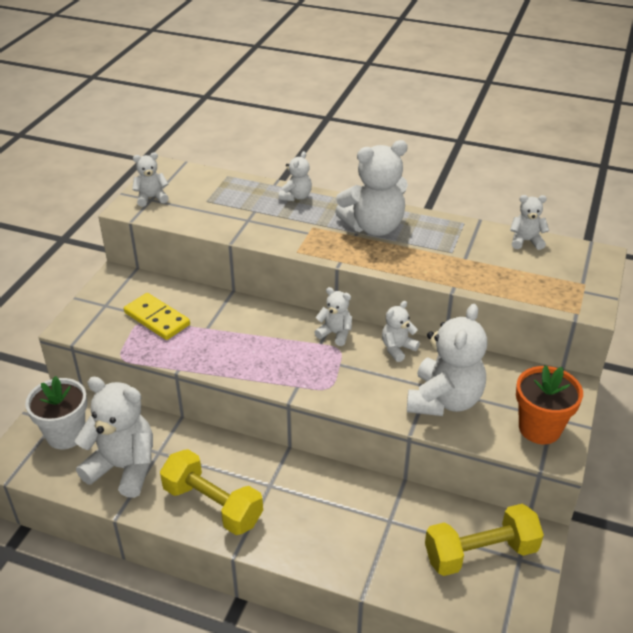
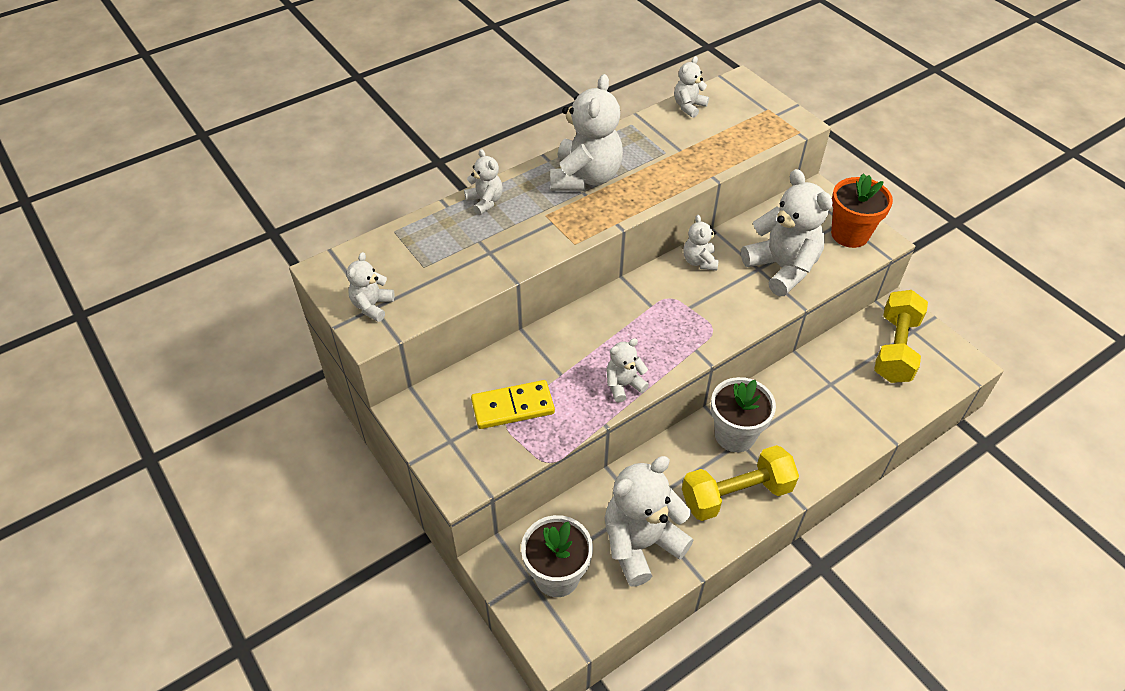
camera: 55 degrees left, 10 degrees up
white teddy bear [314,287,352,346] -> white teddy bear moved to [607,338,649,403]
none -> white flower pot [711,377,776,452]

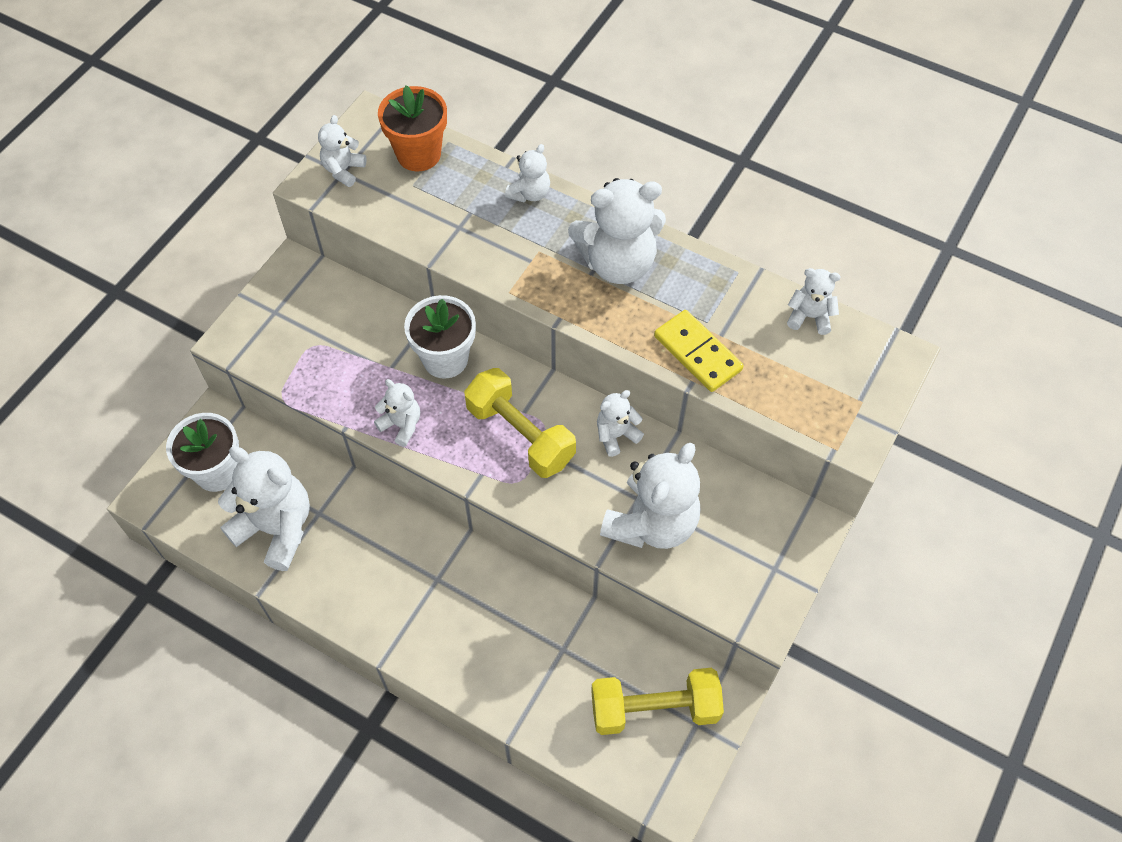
camera: 65 degrees right, 10 degrees up
white teddy bear [347,252,395,322] -> white teddy bear turned 60 degrees counterclockwise [318,115,367,187]
yellow domino [471,380,555,429] -> yellow domino moved to [654,310,744,392]
yellow dumbbell [682,445,799,521] -> yellow dumbbell moved to [464,368,576,478]
white flower pot [711,377,776,452] -> white flower pot moved to [404,295,476,379]
orange flower pot [831,173,893,248] -> orange flower pot moved to [378,86,447,172]

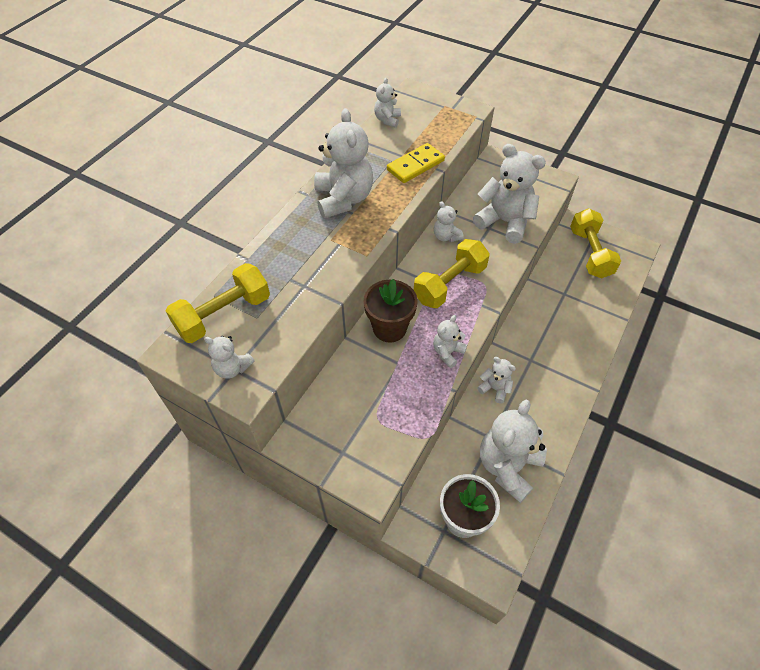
camera: 90 degrees left, 5 degrees down
orange flower pot [378,86,447,172] -> yellow dumbbell [166,263,270,343]
white flower pot [404,295,476,379] -> brown flower pot [363,279,418,343]
white teddy bear [505,144,550,202] -> white teddy bear moved to [477,357,516,404]

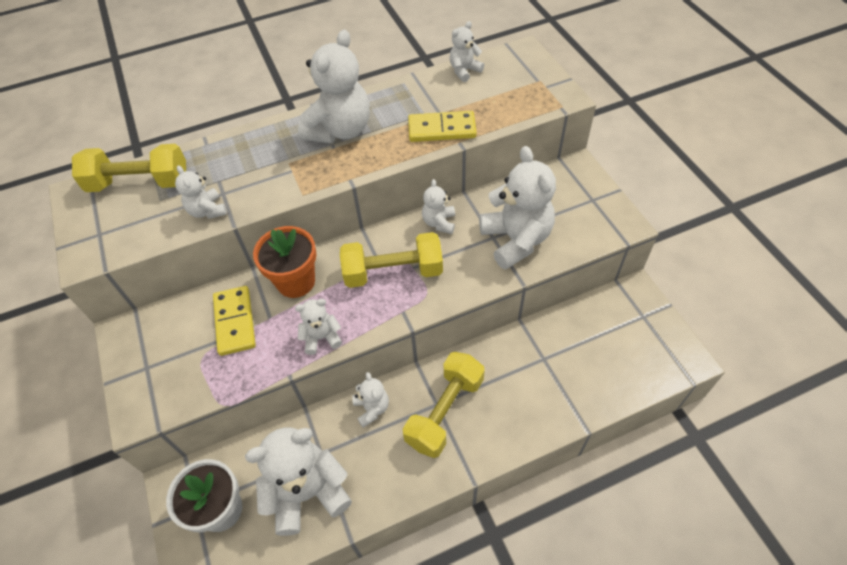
camera: 40 degrees right, 0 degrees up
white teddy bear [204,336,255,379] -> white teddy bear moved to [175,165,227,219]
brown flower pot [363,279,418,343] -> orange flower pot [253,226,317,298]
yellow dumbbell [570,208,621,279] -> yellow dumbbell moved to [403,352,485,458]
none -> yellow domino [213,286,256,356]

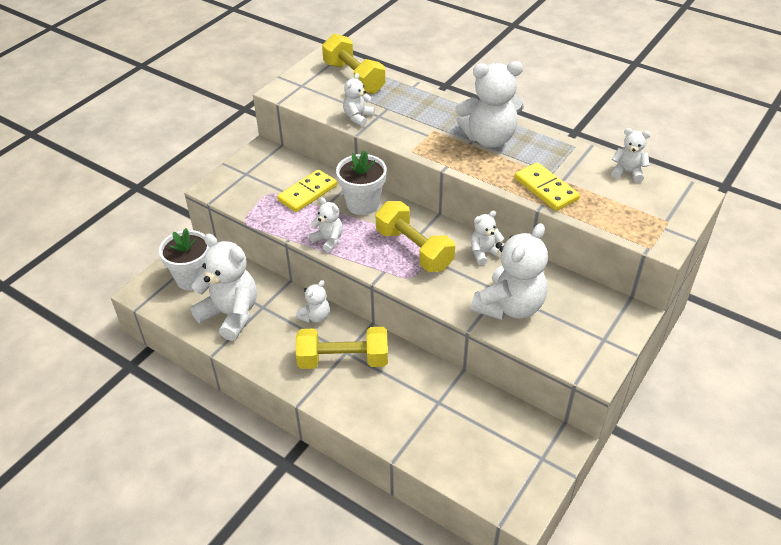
camera: 55 degrees right, 10 degrees down
orange flower pot [253,226,317,298] -> white flower pot [336,150,387,215]

